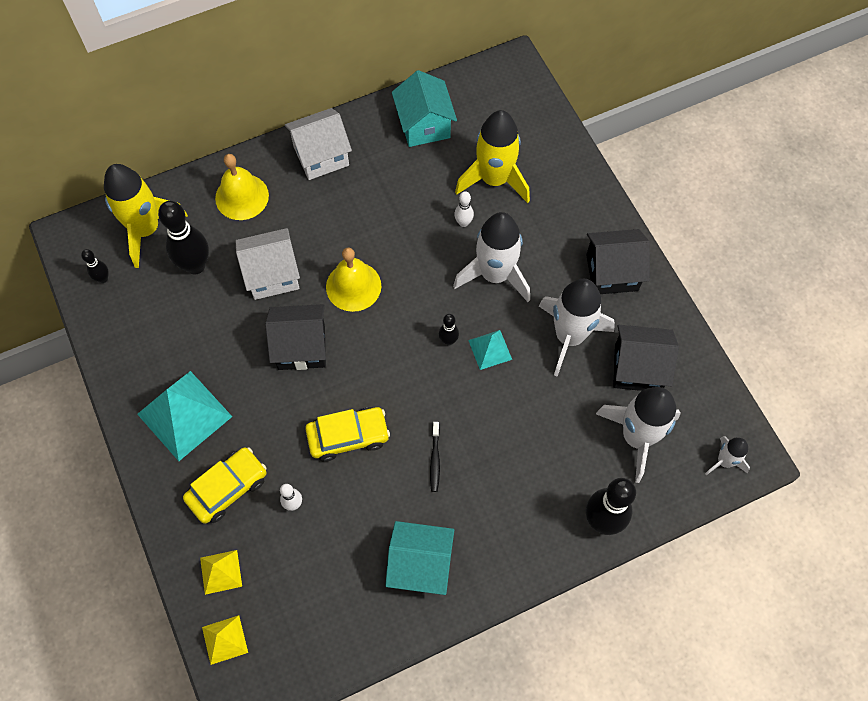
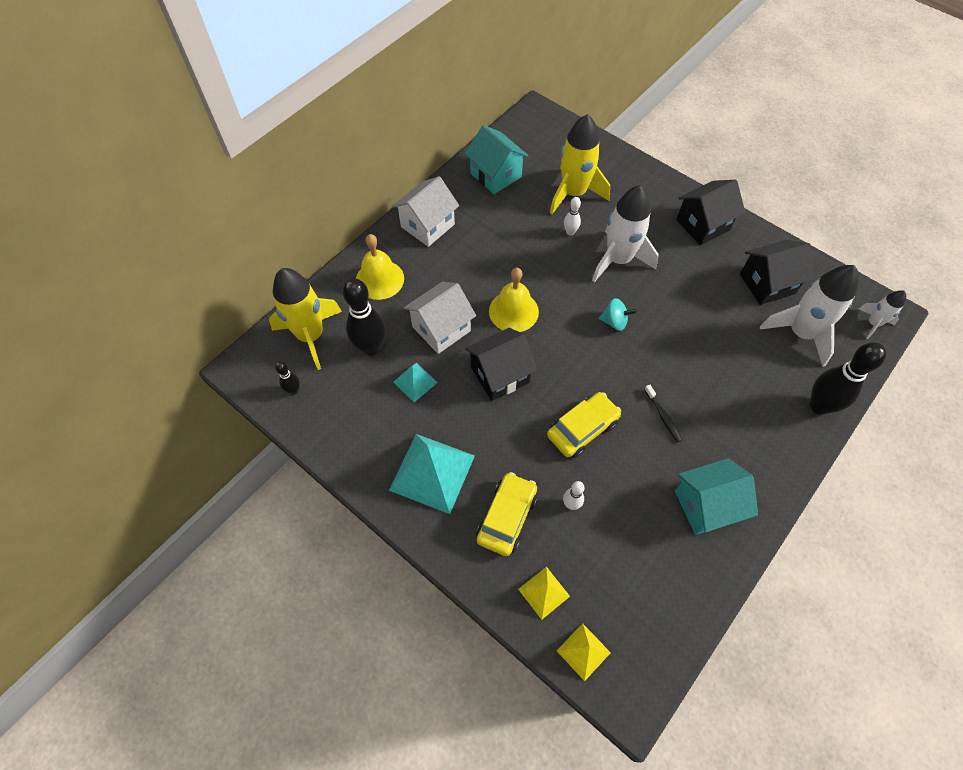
camera: 25 degrees left, 5 degrees down
black bowling pin [439,314,459,346] -> turquoise spinning top [599,298,637,331]
turquoise pyramid [468,330,512,370] -> turquoise pyramid moved to [393,363,438,402]
white rocket [539,279,615,376] -> none

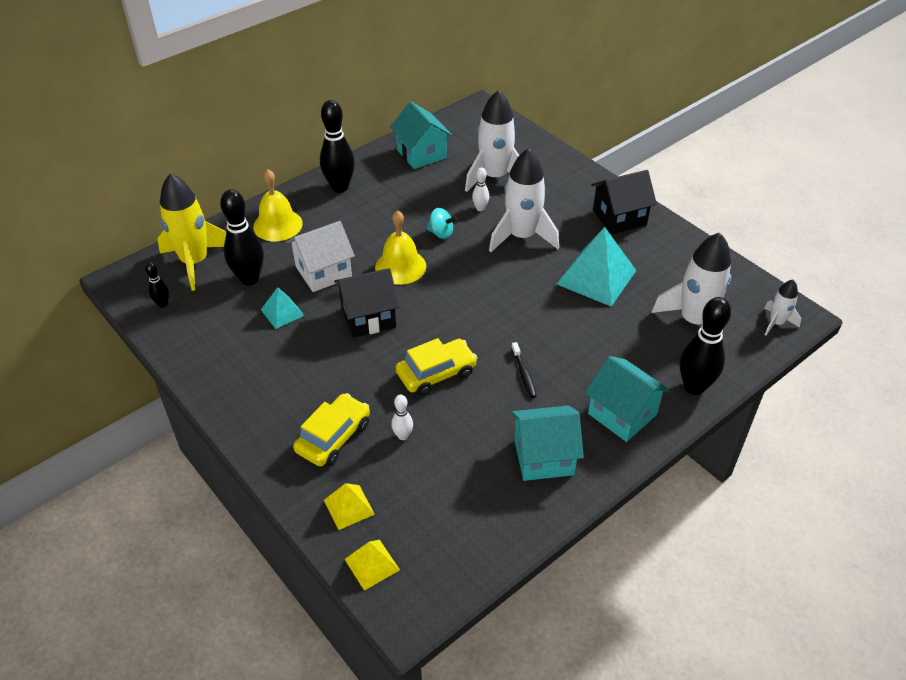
camera: 10 degrees right, 15 degrees down
turquoise pyramid [389,434,475,514] -> turquoise pyramid moved to [557,227,637,306]
white house [392,176,459,247] -> black bowling pin [320,100,355,193]
yellow rocket [550,114,610,214] -> white rocket [465,90,519,192]
turquoise spinning top [599,298,637,331] -> turquoise spinning top moved to [426,208,457,239]
black house [740,240,814,305] -> none
none -> turquoise house [585,356,670,442]

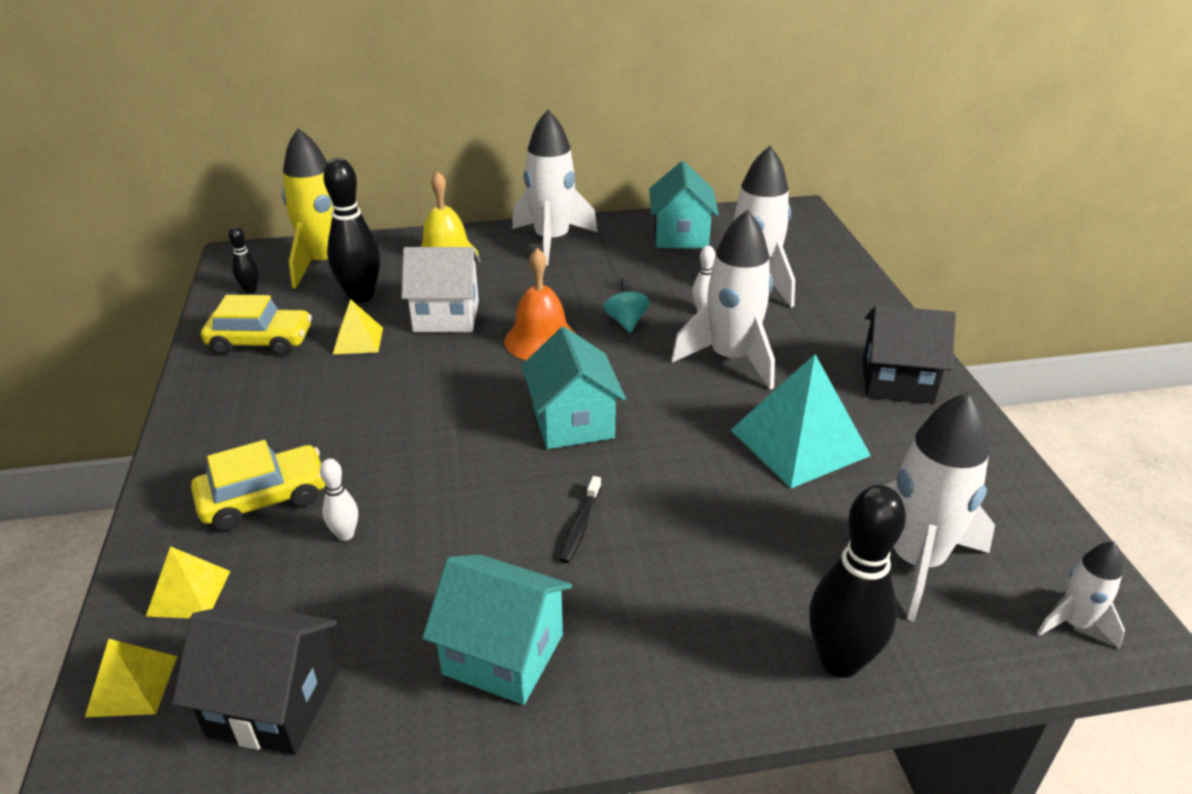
camera: 30 degrees right, 10 degrees down
turquoise pyramid [261,287,304,329] -> yellow pyramid [333,299,383,354]
black bowling pin [320,100,355,193] -> white rocket [512,110,598,266]
black house [334,268,399,338] -> black house moved to [172,604,337,755]
yellow bell [375,210,426,285] -> orange bell [505,248,576,360]
yellow car [396,338,477,396] -> yellow car moved to [201,295,312,356]
turquoise spinning top [426,208,457,239] -> turquoise spinning top turned 150 degrees counterclockwise [604,278,650,333]
turquoise house [585,356,670,442] -> turquoise house moved to [521,327,626,449]

